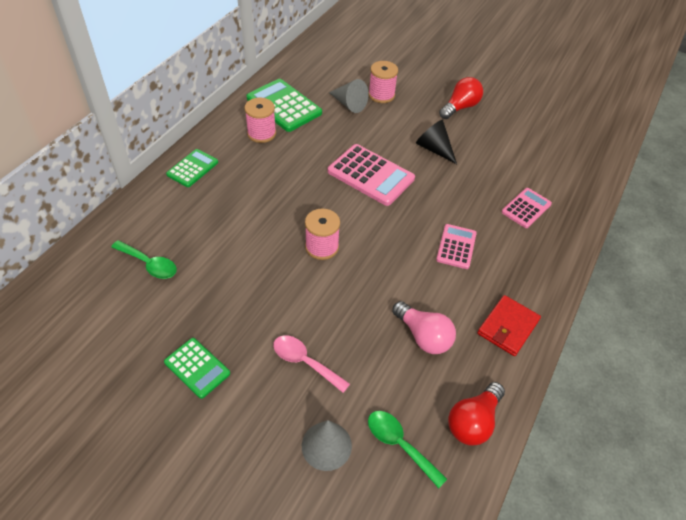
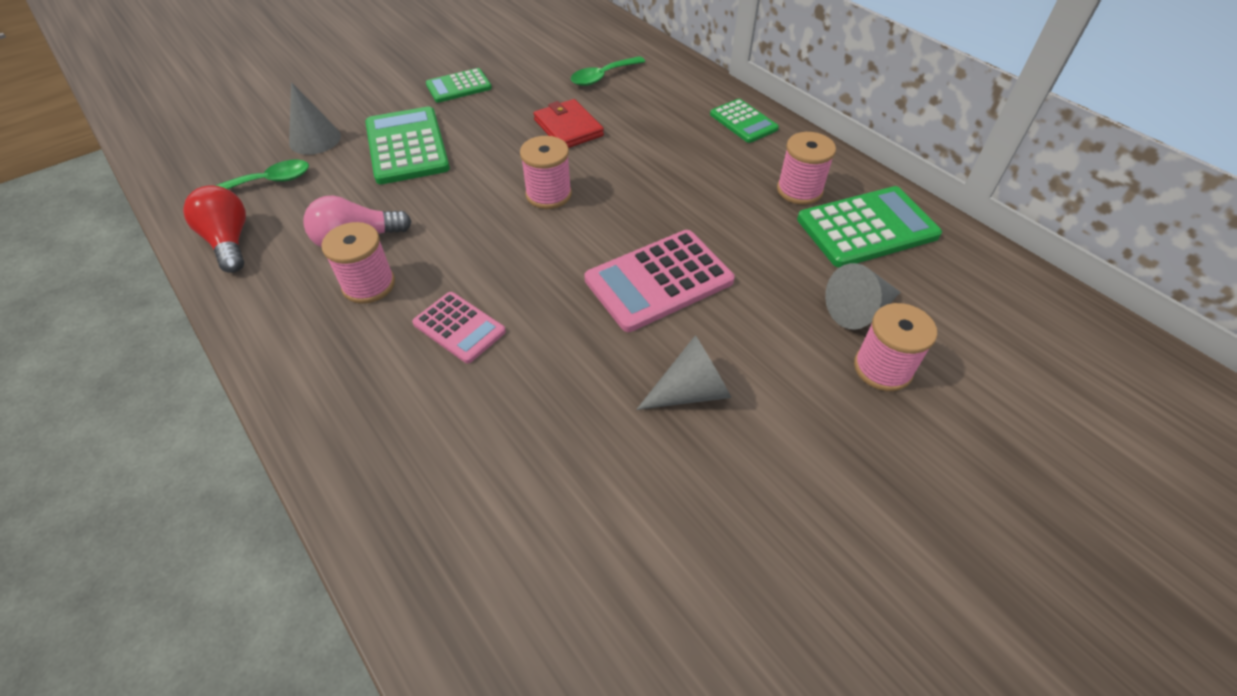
camera: 115 degrees right, 0 degrees up
pink spoon [273,335,350,393] -> green calculator [365,107,450,184]
black cone [416,120,457,164] -> grey cone [636,335,731,410]
red light bulb [439,77,483,119] -> none
red wallet [477,295,541,356] -> red wallet moved to [533,99,604,148]
pink calculator [501,188,552,228] -> none
none -> pink spool [321,222,395,304]

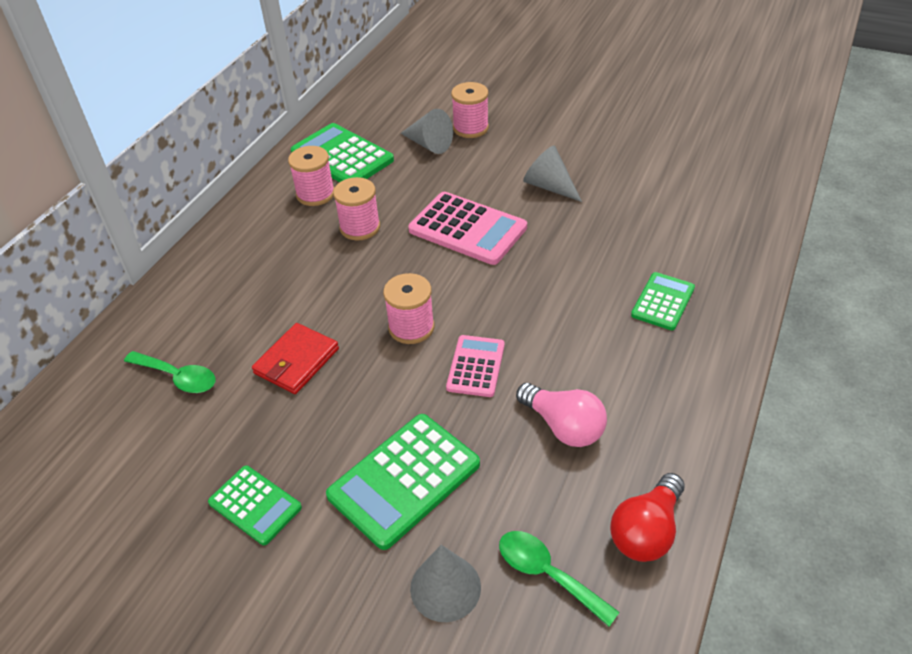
camera: 115 degrees left, 5 degrees down
pink spool [321,222,395,304] -> pink spool moved to [333,177,380,240]
pink calculator [412,292,506,363] -> pink calculator moved to [446,335,505,397]
green calculator [710,99,779,143] -> green calculator moved to [631,272,695,330]

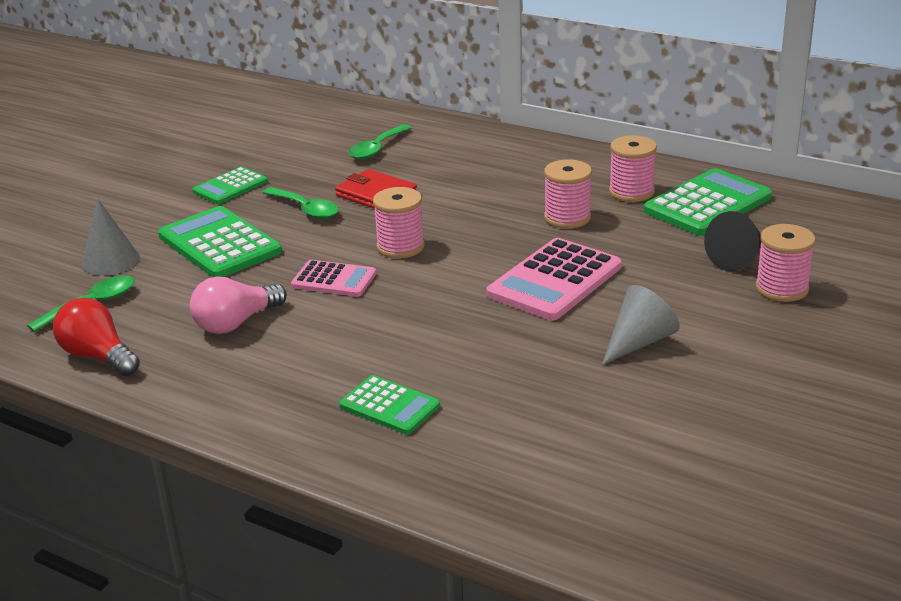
camera: 95 degrees right, 15 degrees down
grey cone [400,109,453,154] -> black cone [704,211,761,271]
none -> green spoon [262,187,339,219]

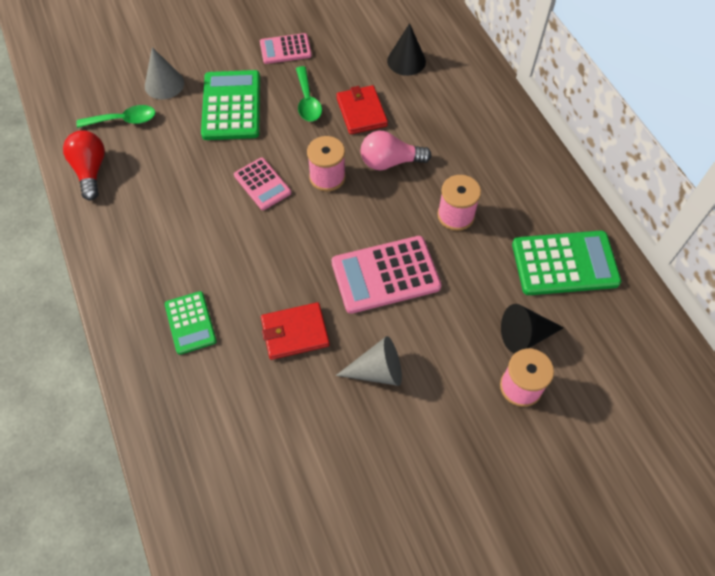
camera: 35 degrees right, 30 degrees up
pink light bulb [190,276,287,334] -> pink light bulb moved to [361,131,432,170]
green calculator [193,167,268,204] -> pink calculator [260,33,312,64]
green spoon [349,124,412,159] -> black cone [387,23,426,76]
pink spool [609,135,657,202] -> none
none -> red wallet [261,302,330,360]

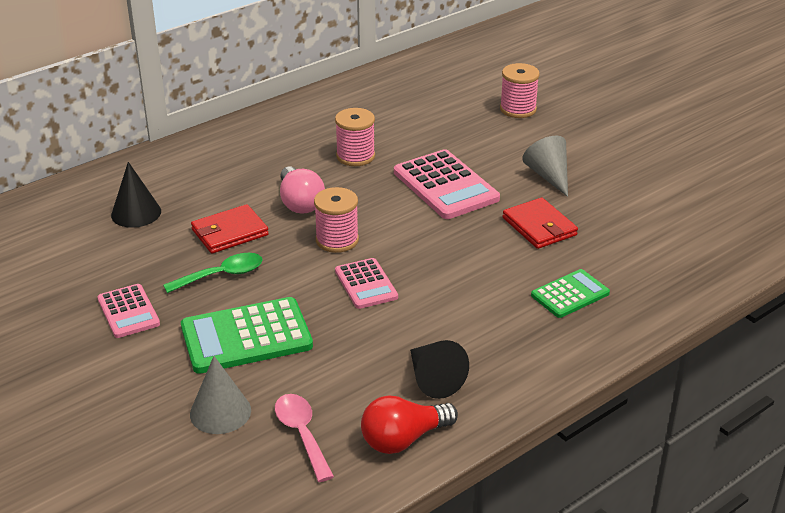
camera: 105 degrees left, 25 degrees down
green spoon [76,105,156,128] -> pink spoon [275,394,334,482]
pink calculator [234,158,291,210] -> pink calculator turned 120 degrees clockwise [335,258,398,309]
black cone [501,304,564,353] -> black cone moved to [410,340,469,399]
green calculator [512,231,621,295] -> none

